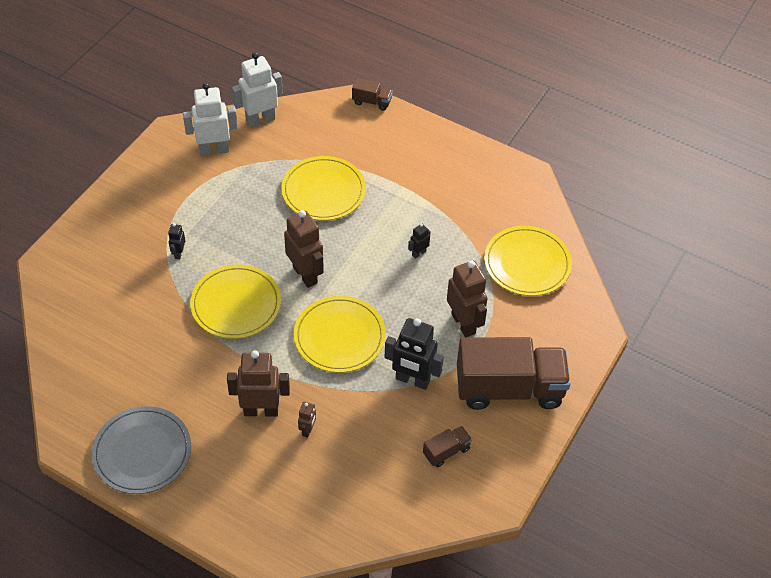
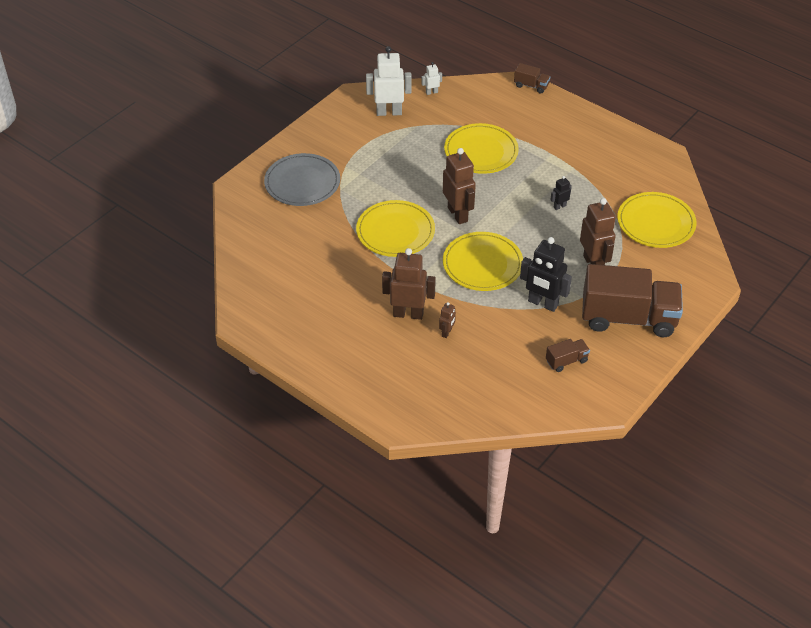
camera: 10 degrees right, 5 degrees down
grey plate [92,406,191,494] -> grey plate moved to [264,153,340,206]
black robot [168,223,185,259] -> none
white robot [232,52,283,128] -> white robot [421,62,442,95], size x0.48

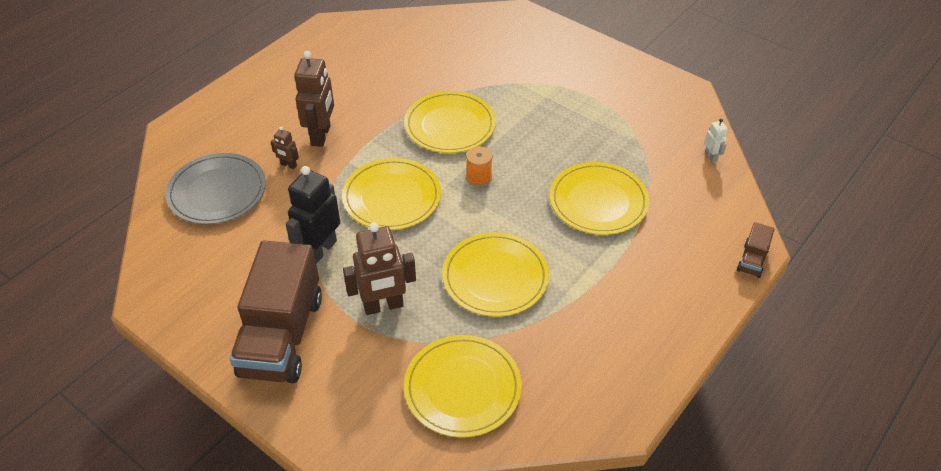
camera: 90 degrees right, 0 degrees up
grey plate [264,153,340,206] -> grey plate moved to [166,153,266,225]
white robot [366,46,412,116] -> none
brown robot [443,148,476,224] -> orange spool [466,146,493,187]
brown truck [546,339,590,372] -> none
black robot [550,176,572,210] -> yellow plate [442,232,549,317]

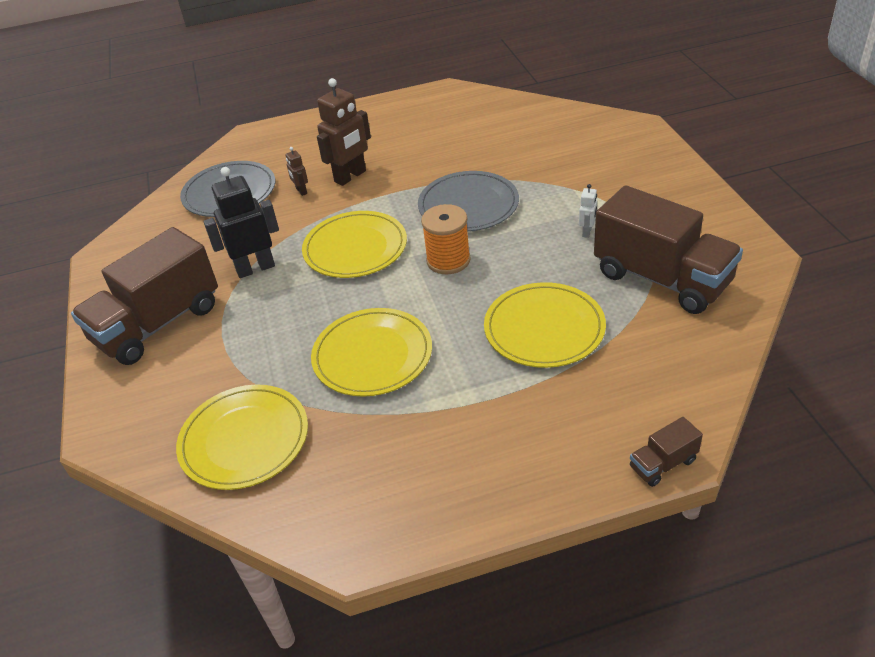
camera: 40 degrees right, 5 degrees down
brown robot [343,222,416,315] -> none
yellow plate [404,91,496,153] -> grey plate [418,171,519,232]
orange spool [466,146,493,187] -> orange spool [421,204,471,274], size x1.52
white robot [704,119,728,163] -> white robot moved to [579,184,597,238]
none -> brown truck [594,185,743,314]

